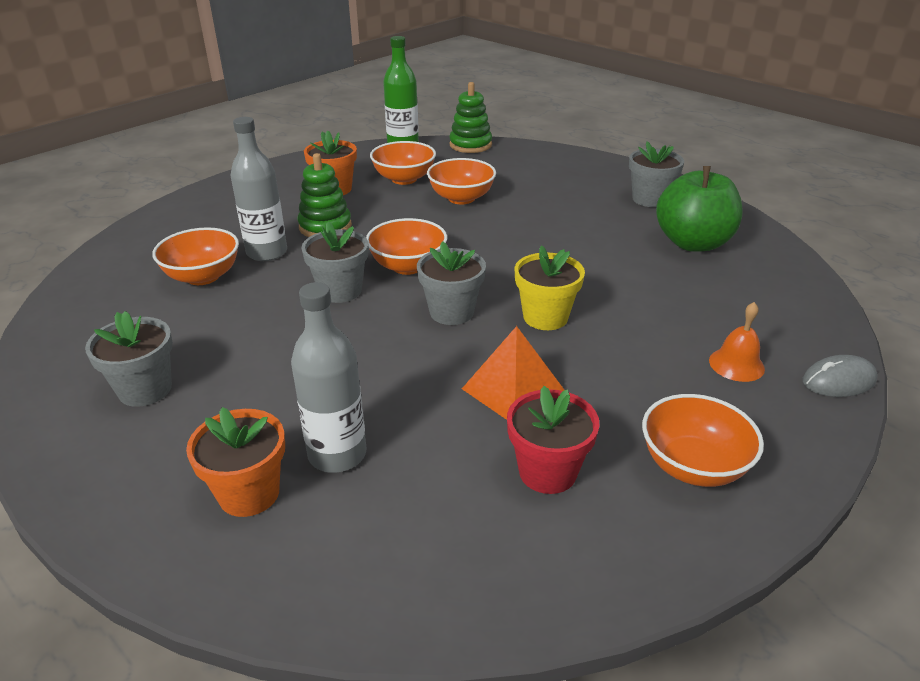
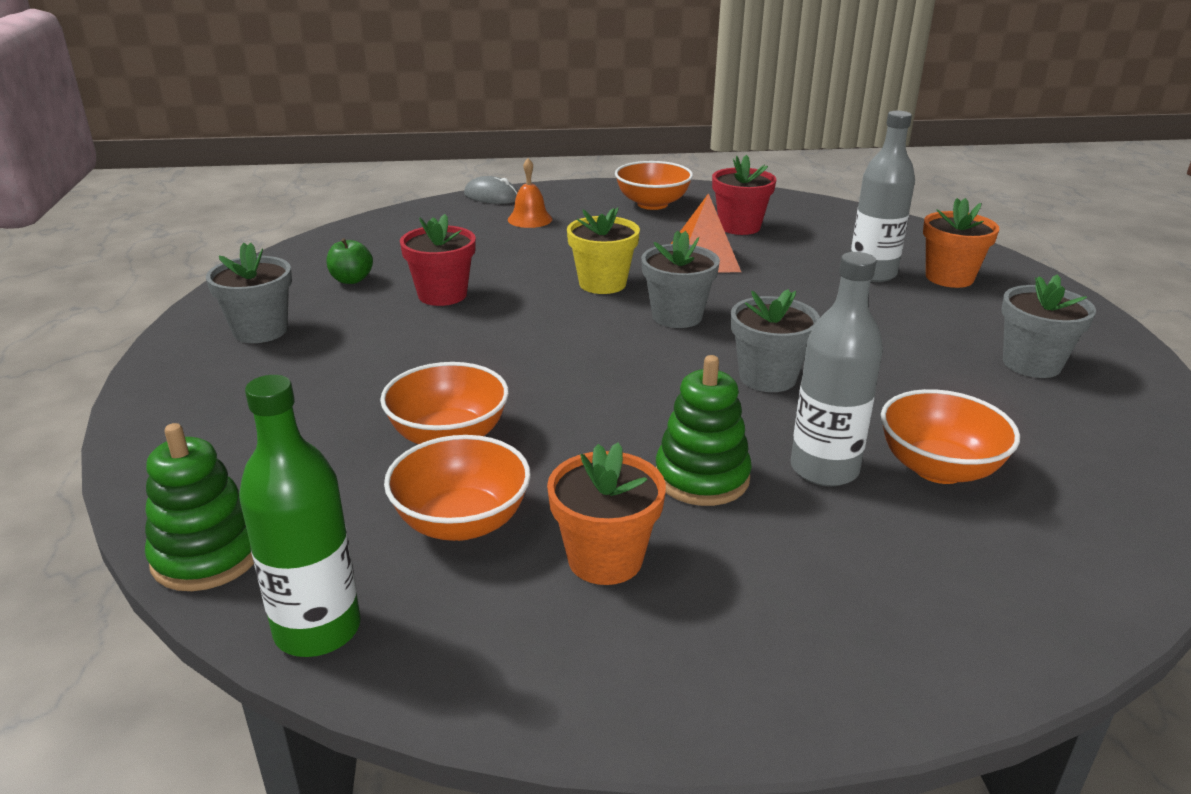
camera: 140 degrees left, 5 degrees down
orange bowl [366,218,447,275] -> none
green apple [656,166,742,252] -> green apple [326,238,373,284], size x0.46
none -> red flower pot [400,214,476,306]

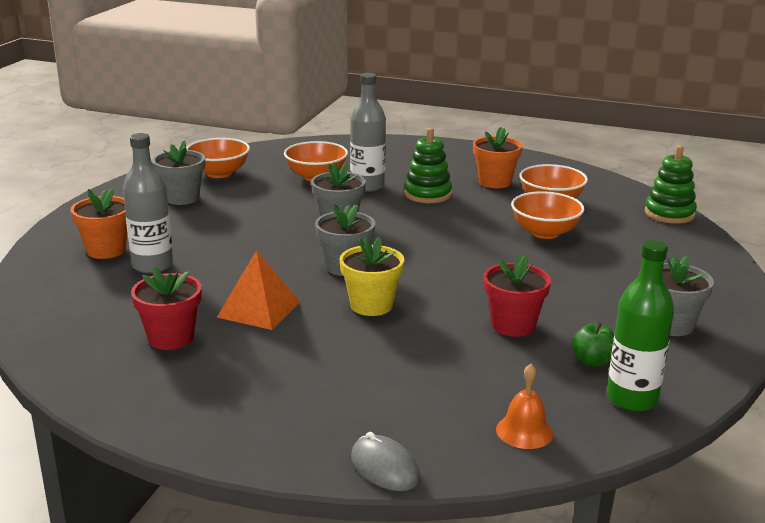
camera: 155 degrees left, 5 degrees down
green bottle [239,375,361,657] -> green bottle moved to [607,240,674,412]
orange bell [508,158,552,228] -> orange bell moved to [496,364,554,449]
orange bowl [615,161,693,210] -> orange bowl moved to [186,138,250,178]

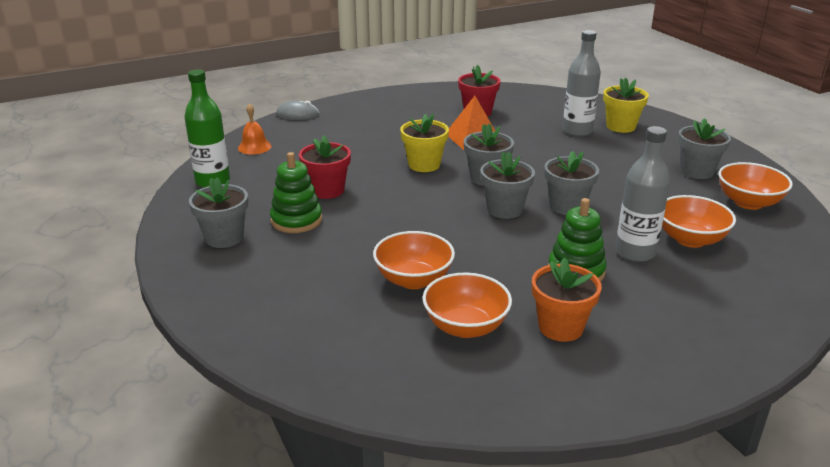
camera: 135 degrees right, 5 degrees up
orange flower pot [70,188,127,259] -> yellow flower pot [603,78,649,133]
green apple [572,322,614,367] -> none
green stacking toy [645,145,697,224] -> green stacking toy moved to [270,152,322,233]
none -> grey flower pot [480,152,535,219]

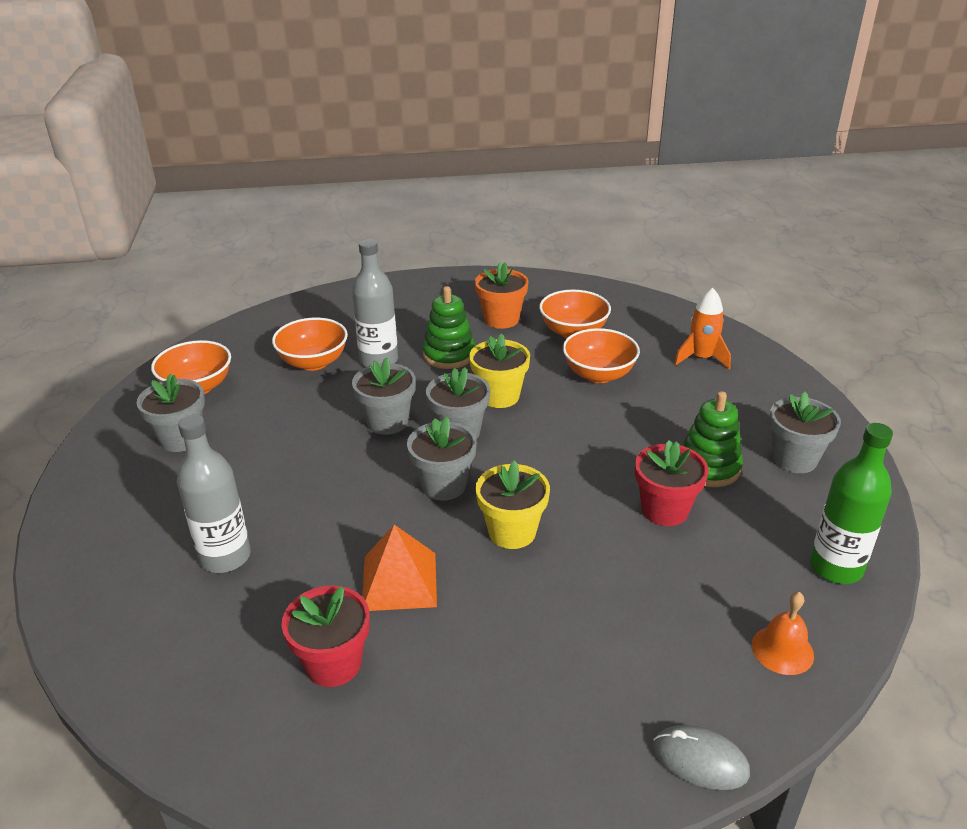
camera: 160 degrees left, 5 degrees up
yellow flower pot [603,78,649,133] -> yellow flower pot moved to [469,333,530,408]
none -> orange rocket [674,288,731,369]

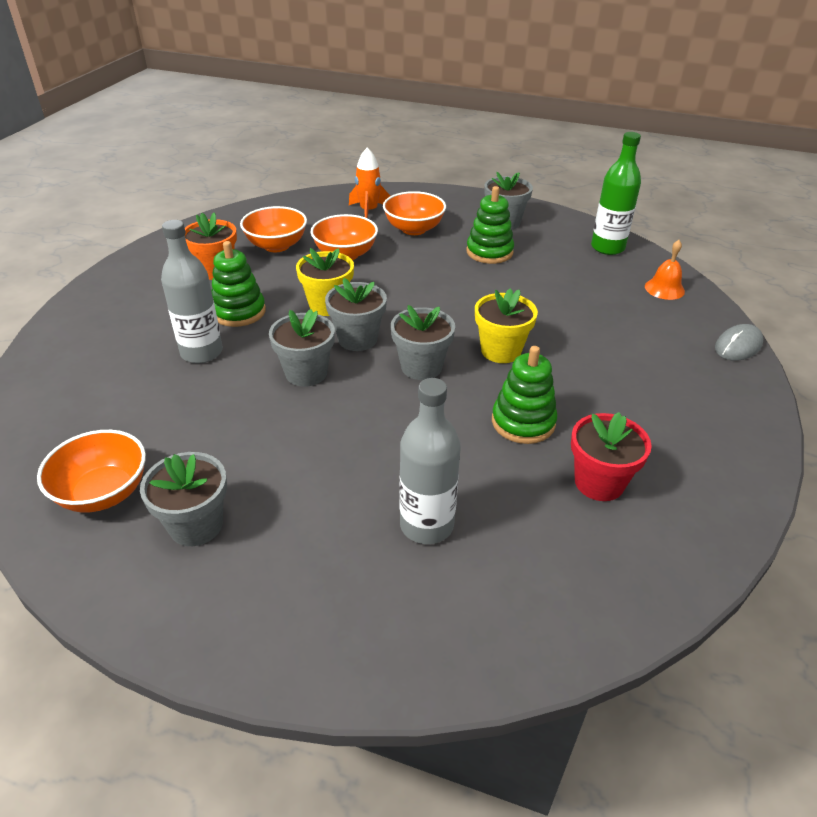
camera: 65 degrees left, 5 degrees up
orange bowl [272,318,348,371] -> orange bowl moved to [383,191,446,235]
orange pyramid [362,524,437,611] -> green stacking toy [492,346,558,444]
red flower pot [635,440,708,526] -> none

